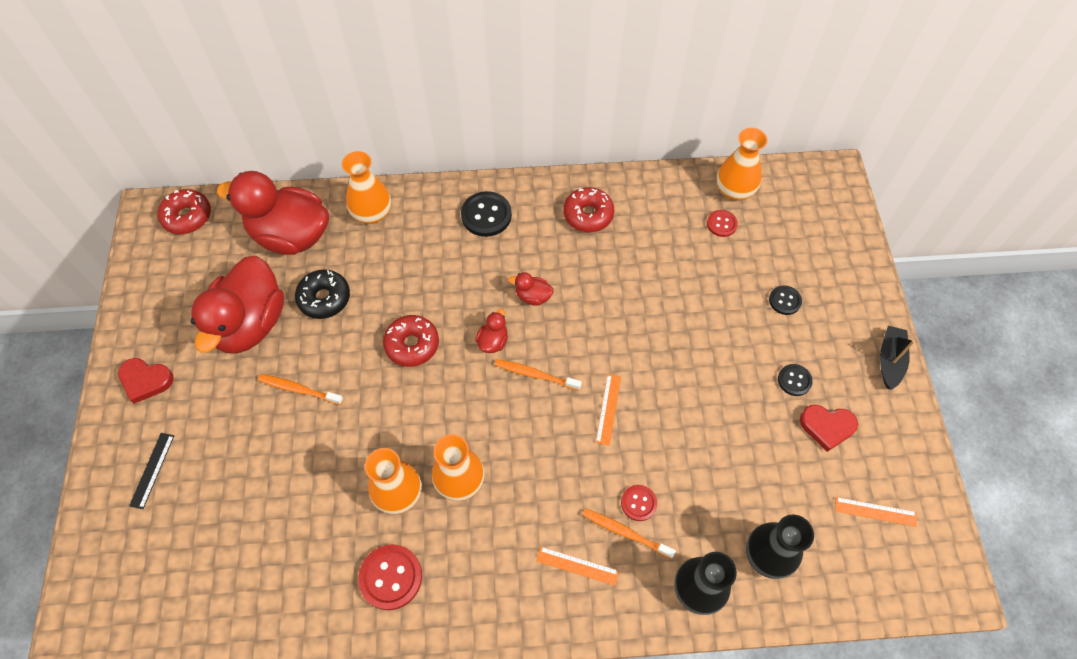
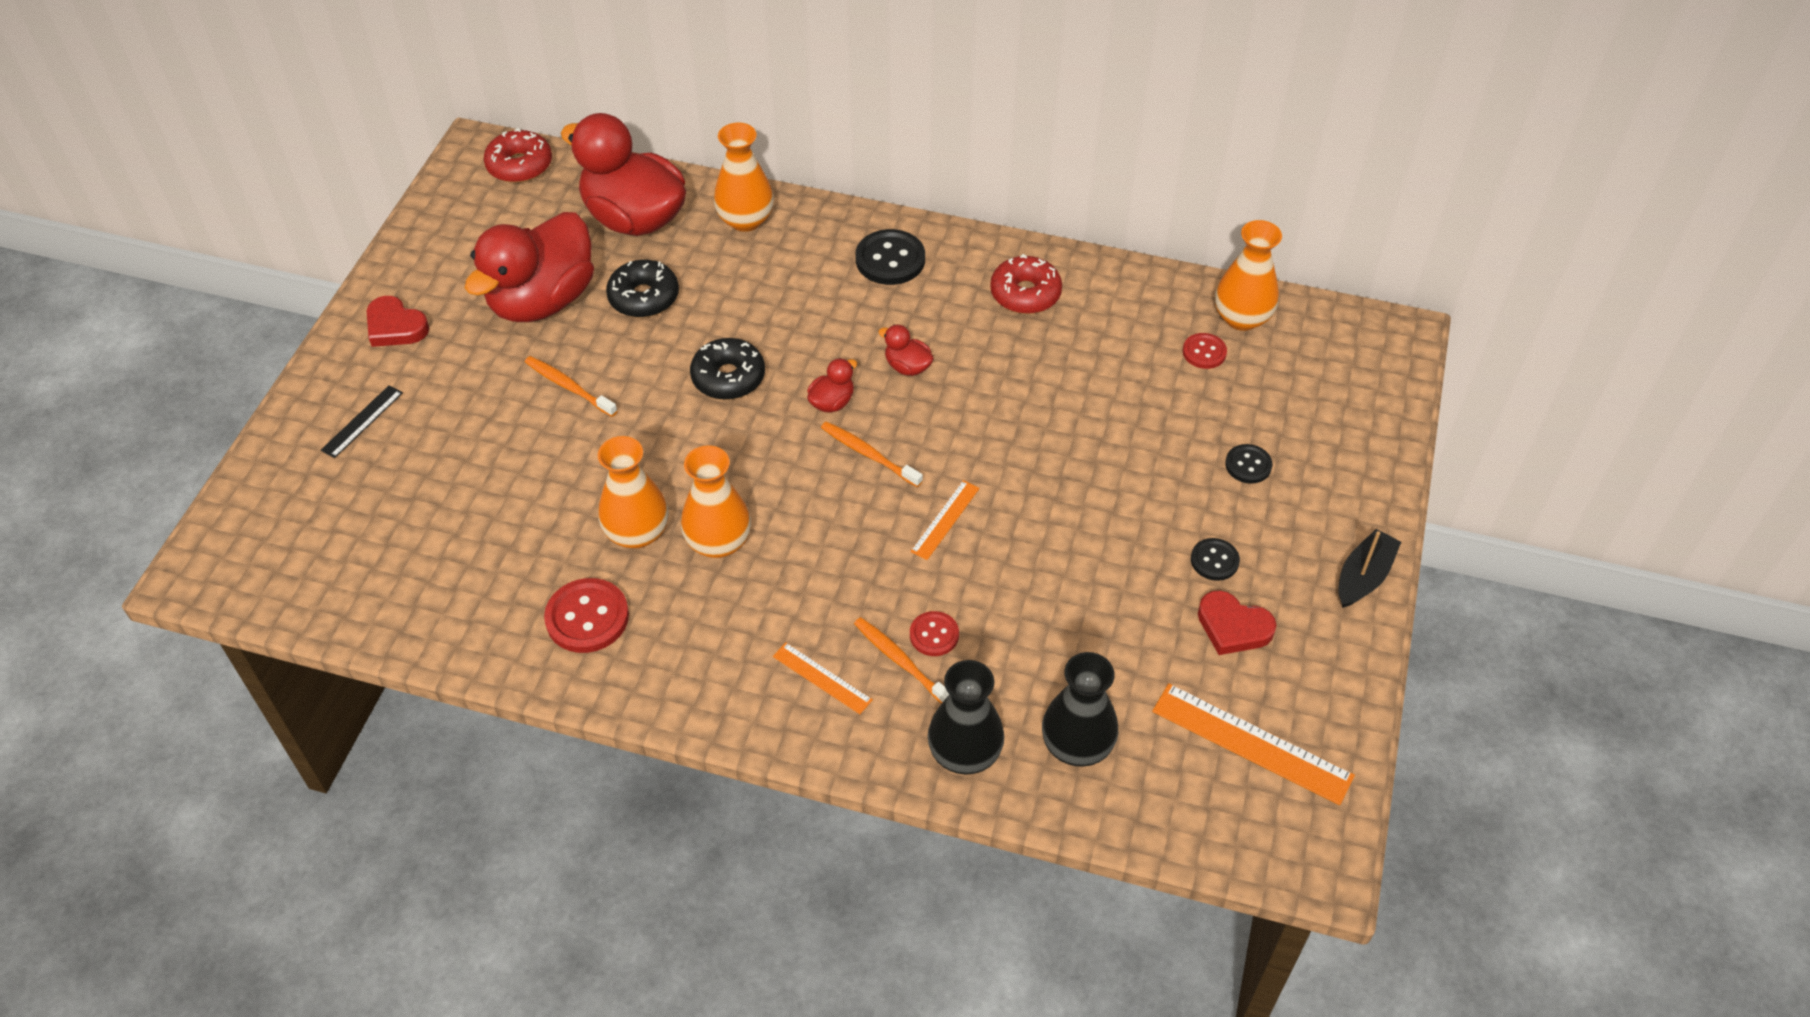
camera: 20 degrees right, 10 degrees down
red donut [383,315,439,367] -> black donut [690,338,765,400]
orange ruler [835,497,917,527] -> orange ruler [1152,683,1355,805], size x1.77

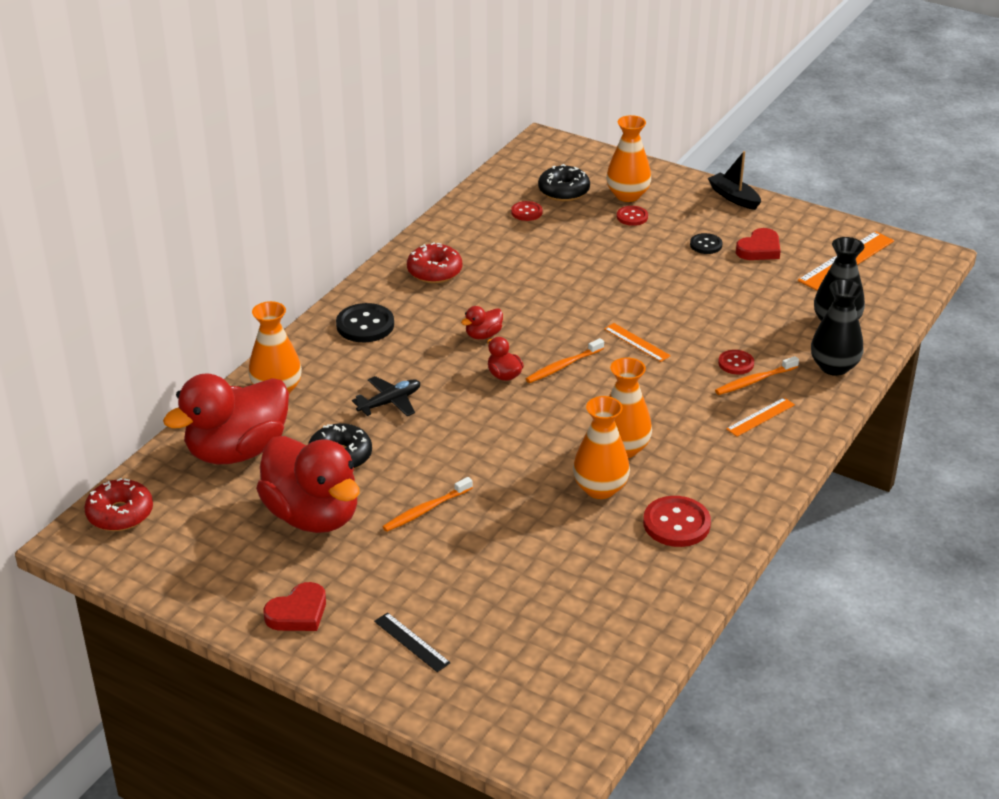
camera: 75 degrees left, 15 degrees down
black donut [690,338,765,400] -> black donut moved to [538,164,590,201]
orange vase [1215,220,1282,331] -> orange vase moved to [606,115,651,202]
black button [1225,444,1272,484] -> red button [617,206,648,226]
none -> black plane [352,376,420,416]

